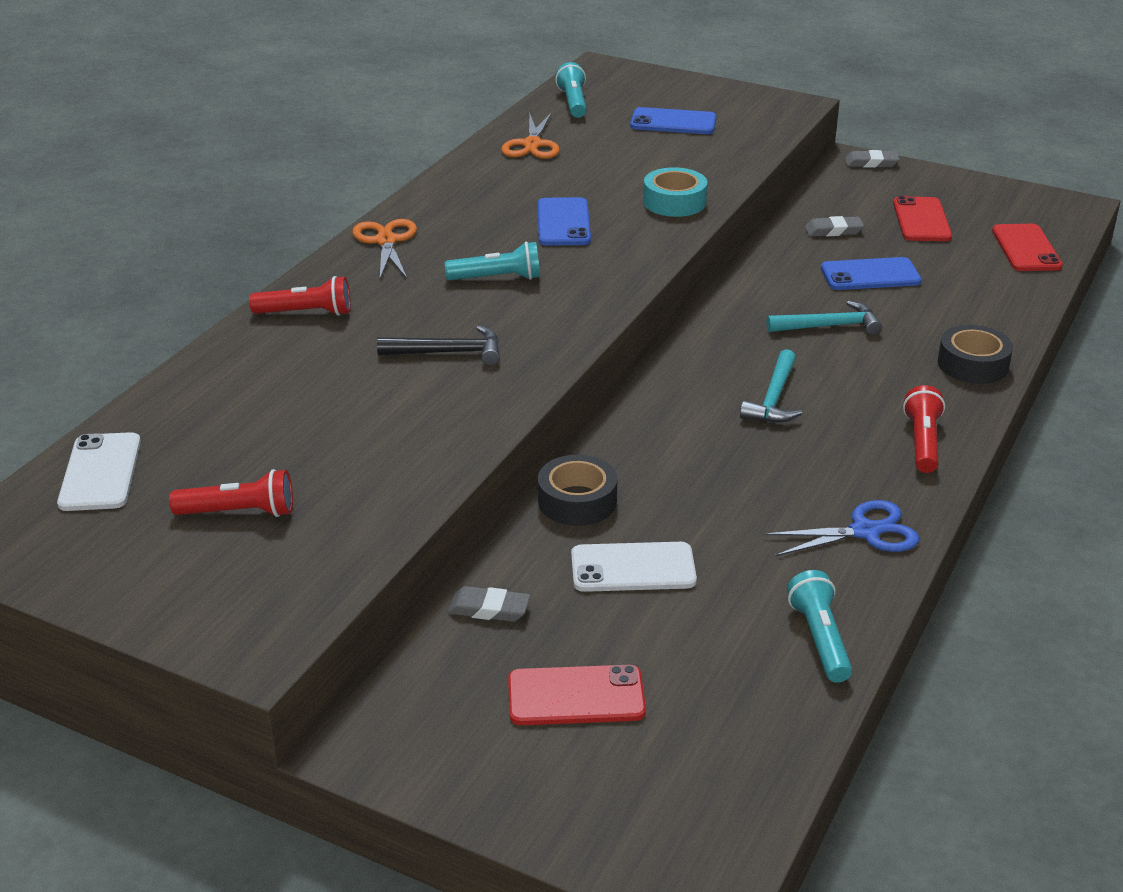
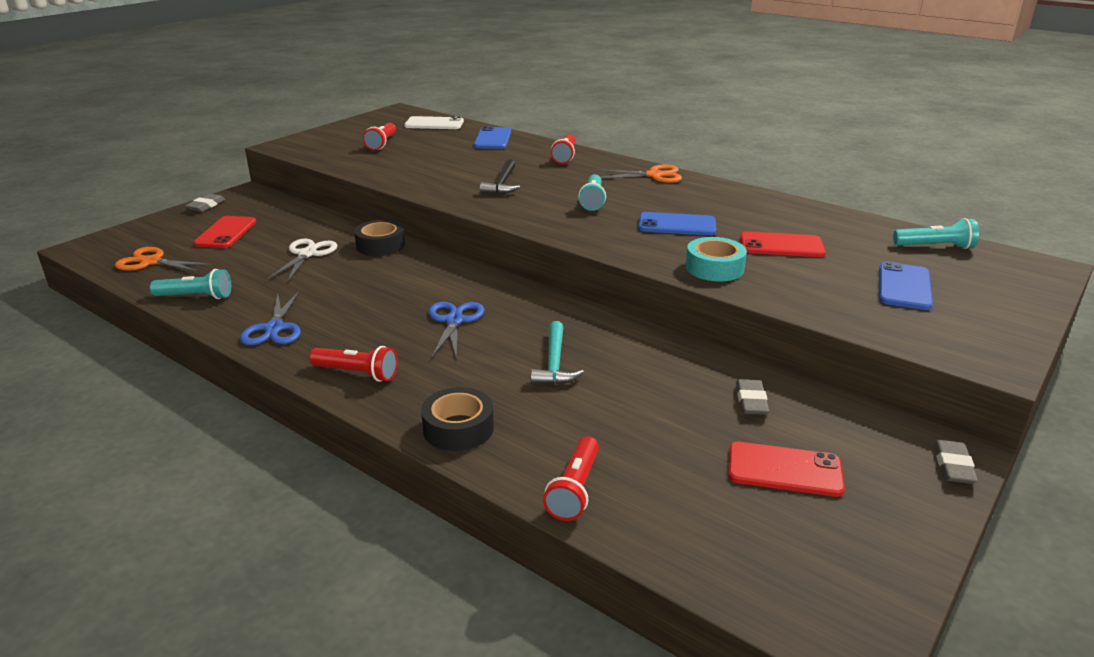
camera: 100 degrees right, 5 degrees down
grey eraser [448,586,530,622] -> grey eraser moved to [185,194,225,212]
orange scissors [501,112,560,159] -> orange scissors moved to [115,247,212,272]
white phone [571,542,697,592] -> white scissors [268,238,337,282]
turquoise hammer [740,349,802,422] -> blue scissors [428,302,484,358]
blue phone [821,257,922,290] -> blue phone moved to [474,126,511,149]
red phone [992,224,1063,271] -> red phone moved to [740,231,826,257]
none -> red flashlight [543,436,599,521]

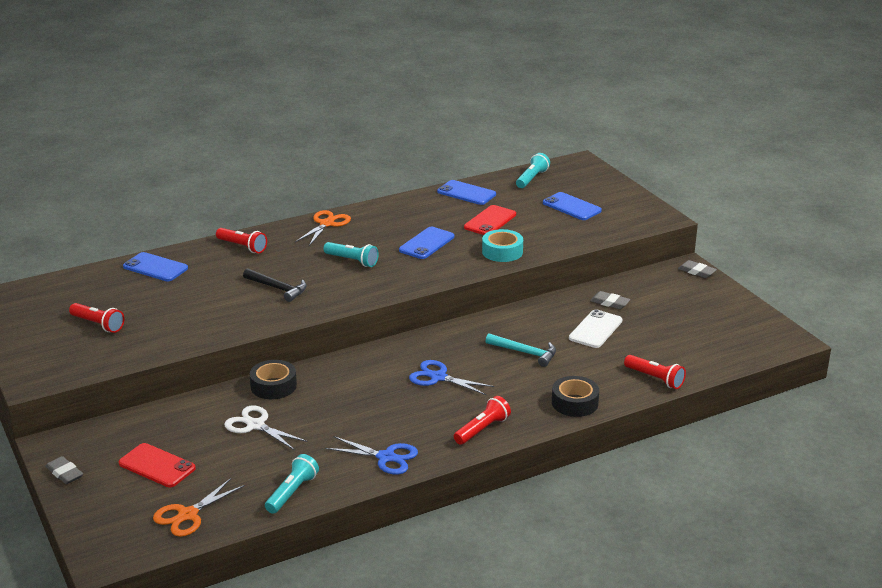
camera: 65 degrees left, 0 degrees up
white phone [404,116,464,129] -> white phone moved to [569,309,622,348]
red phone [728,442,845,497] -> none
none -> blue phone [437,180,496,205]

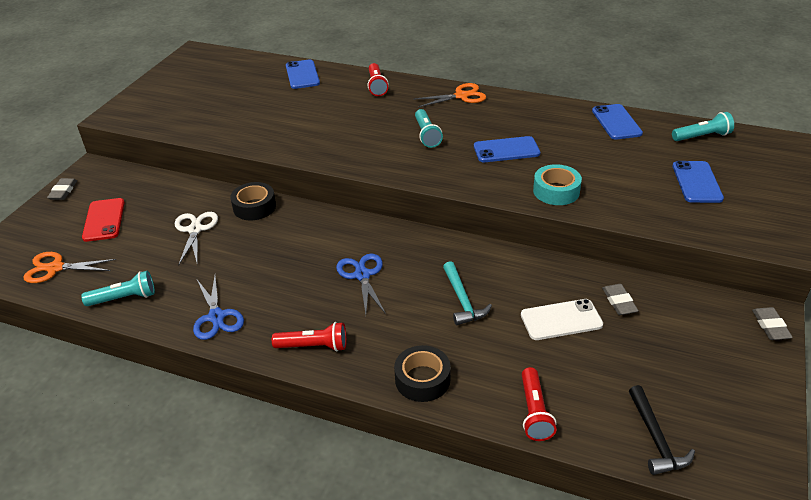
camera: 50 degrees right, 10 degrees up
red flashlight [69,303,124,333] -> none
black hammer [243,268,307,302] -> black hammer moved to [629,385,695,475]
red phone [464,205,516,235] -> none

